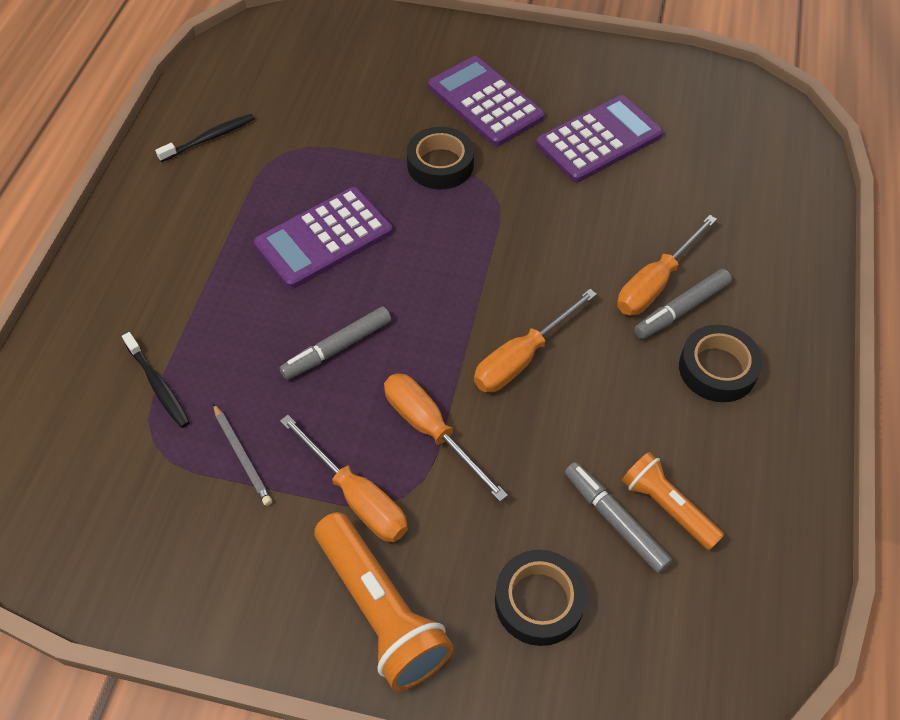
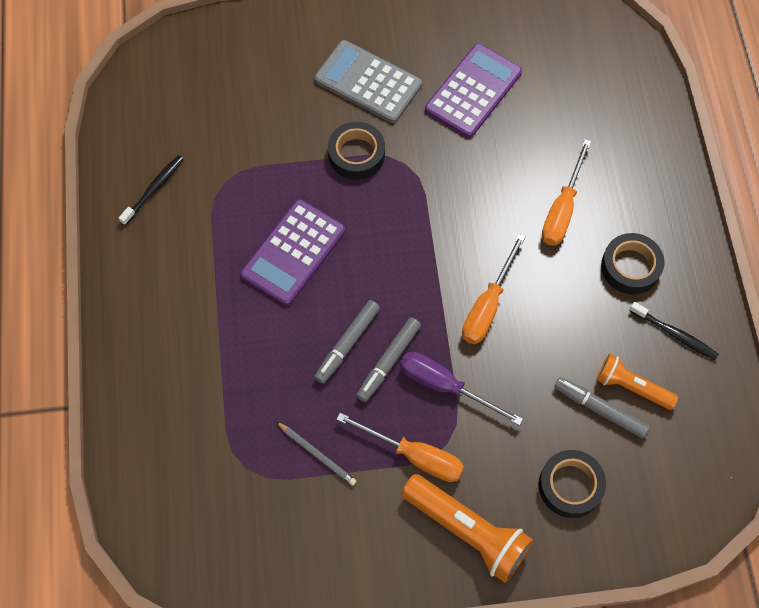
camera: 20 degrees left, 10 degrees up
black toothbrush [122,332,190,428] -> black toothbrush moved to [629,302,719,360]
orange screwdriver [384,373,508,502] -> purple screwdriver [400,352,523,426]
purple calculator [428,56,545,146] -> grey calculator [314,40,422,123]
grey marker [634,269,732,339] -> grey marker moved to [356,317,421,402]

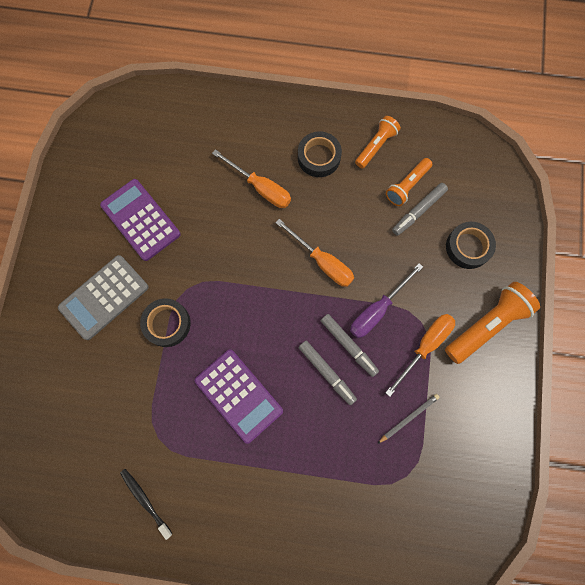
camera: 75 degrees left, 10 degrees up
black toothbrush [629,302,719,360] -> orange flashlight [355,116,401,169]

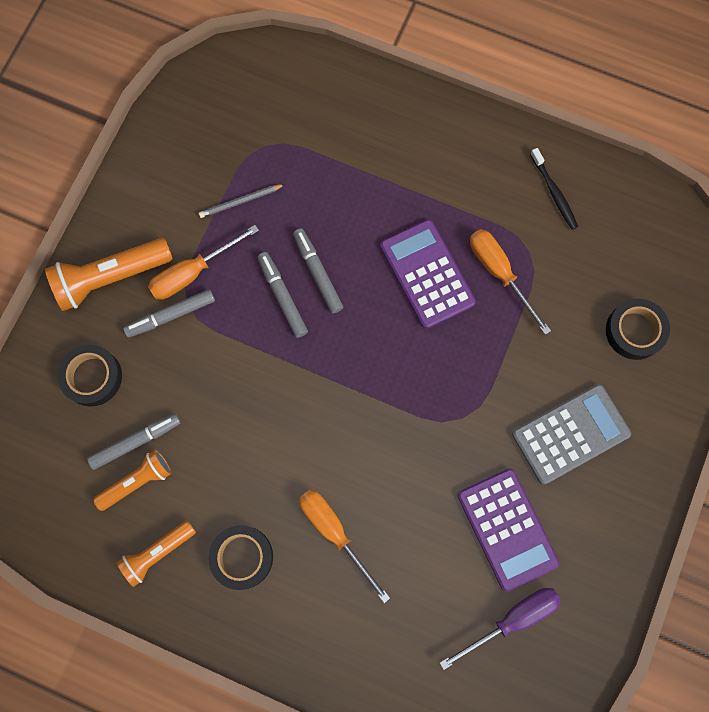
camera: 165 degrees left, 0 degrees up
black tape [140,298,191,347] -> black tape moved to [606,298,670,360]
orange screwdriver [275,219,354,287] -> orange screwdriver moved to [470,229,551,335]
purple screwdriver [350,263,423,338] -> purple screwdriver moved to [440,588,561,670]
none -> grey marker [123,289,215,338]

